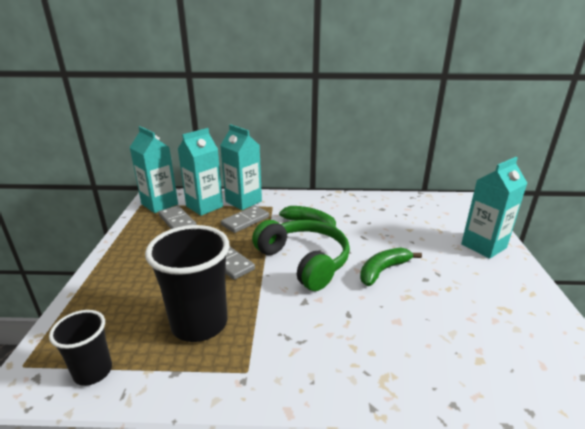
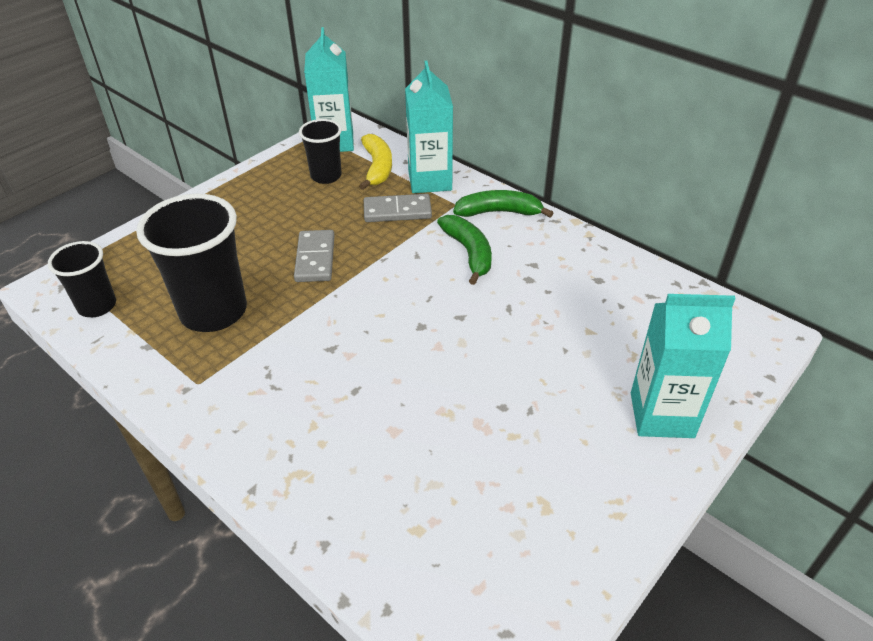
camera: 40 degrees right, 15 degrees up
grey domino [158,205,197,229] -> black cup [299,119,342,184]
turquoise carton [178,128,223,216] -> yellow banana [359,134,392,190]
green headphones [252,220,350,291] -> none
green banana [360,247,422,286] -> green banana moved to [453,190,553,218]

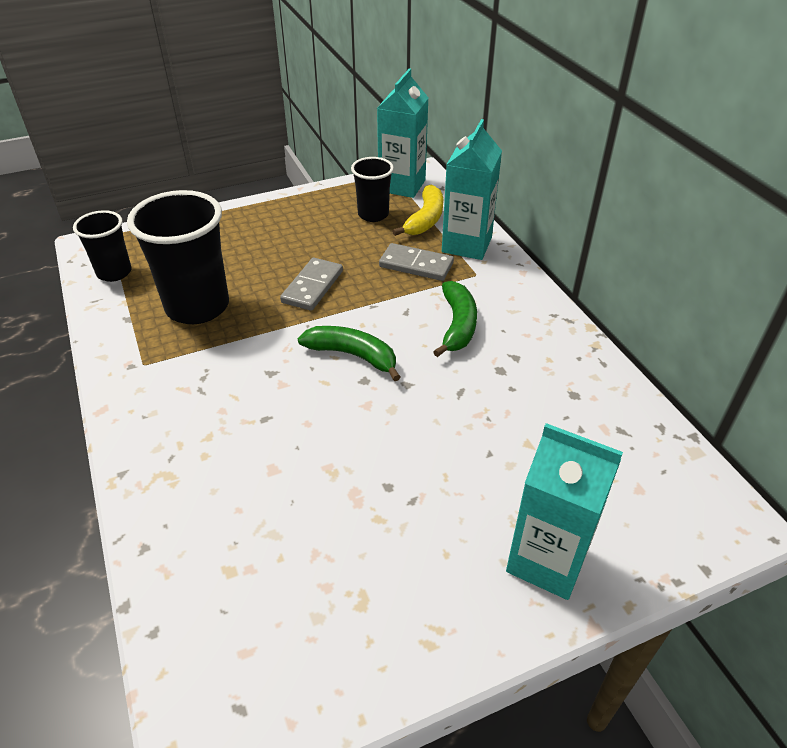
camera: 25 degrees right, 0 degrees up
green banana [453,190,553,218] -> green banana moved to [297,326,400,381]

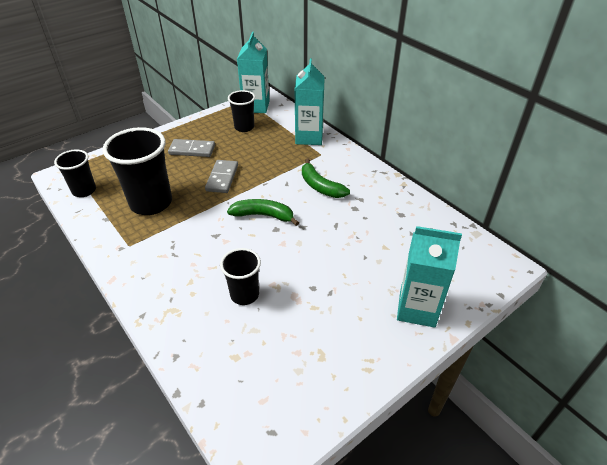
camera: 15 degrees left, 0 degrees up
grey domino [379,243,454,281] -> grey domino moved to [168,139,215,157]
yellow banana [392,184,443,236] -> none
green banana [433,281,477,357] -> green banana turned 150 degrees clockwise [302,158,350,198]
none -> black cup [220,248,261,305]

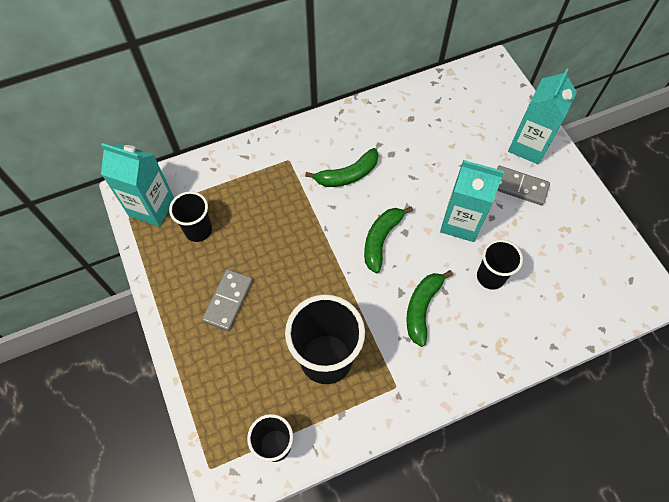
camera: 75 degrees left, 20 degrees up
grey domino [205,160,238,193] -> grey domino moved to [497,165,550,206]
turquoise carton [295,58,325,145] -> turquoise carton moved to [440,160,504,242]
none -> green banana [406,270,453,347]

